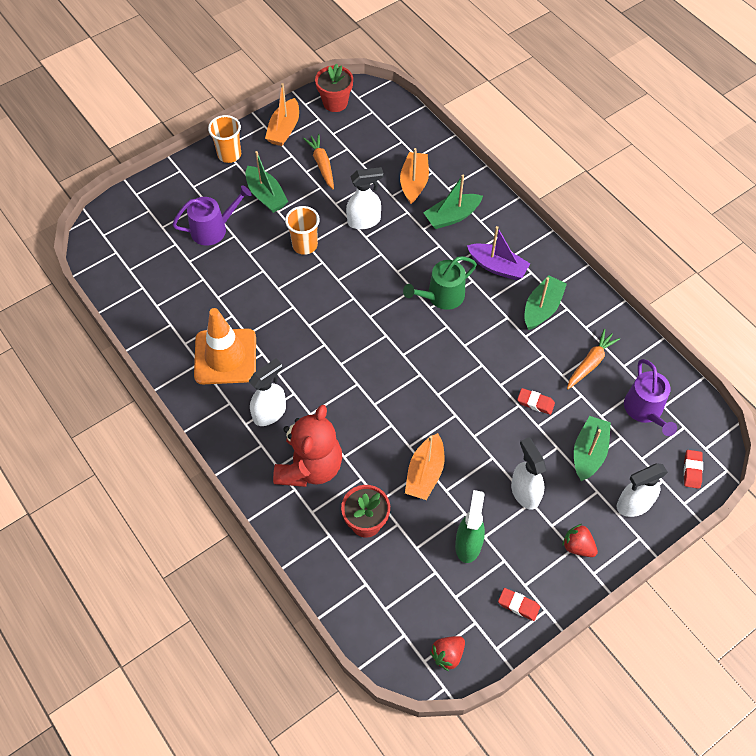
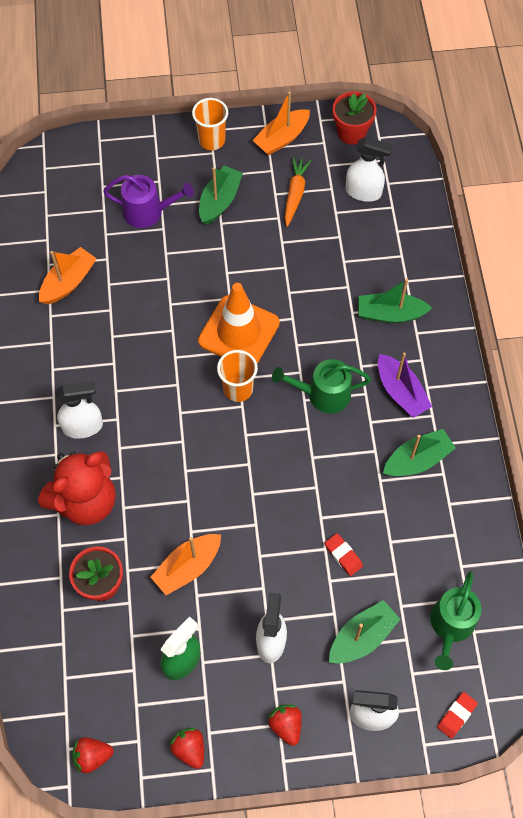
camera: 30 degrees right, 5 degrees up
orange traffic cone [194,308,256,384] -> orange traffic cone moved to [198,283,280,364]
green boat [246,151,288,213] -> green boat turned 150 degrees counterclockwise [199,166,243,225]
orange cup [285,206,320,255] -> orange cup moved to [217,350,258,402]
white spray bottle [346,167,384,229] -> white spray bottle moved to [346,137,393,202]
orange boat [400,148,429,204] -> orange boat moved to [39,247,97,304]
red eraser [498,588,540,621] -> red strawberry [170,727,204,769]
orange carrot [567,329,620,389] -> none
purple watering can [624,359,677,436] -> green watering can [430,571,482,670]

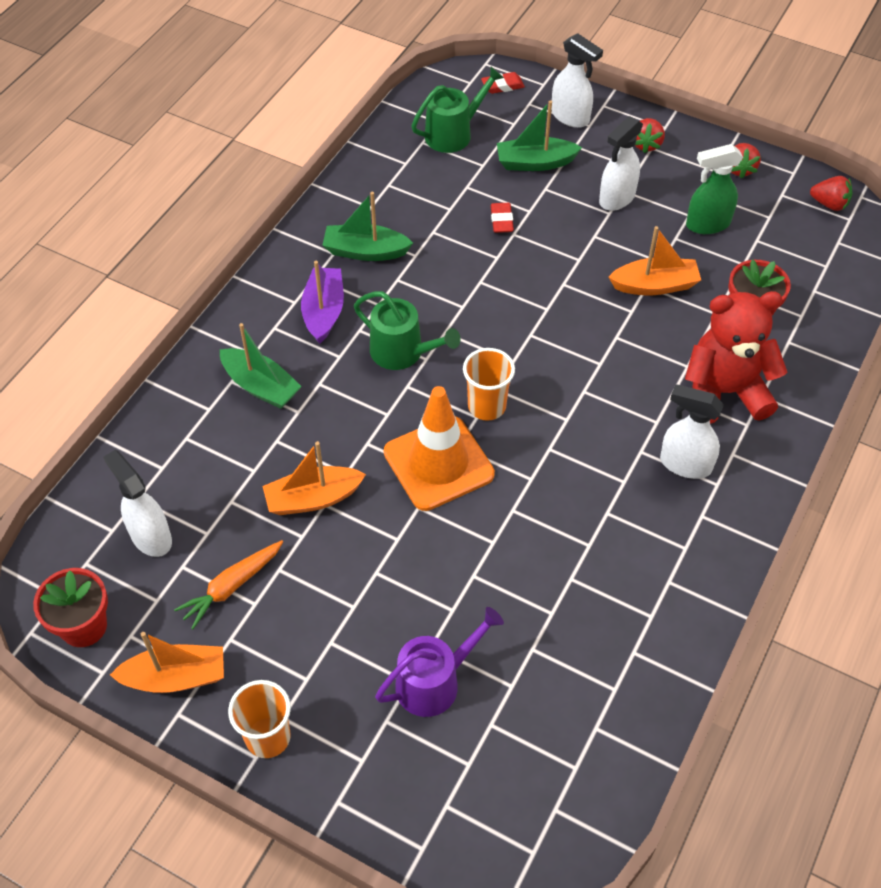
camera: 145 degrees left, 10 degrees down
orange boat [39,247,97,304] -> orange boat moved to [262,441,366,515]
purple watering can [103,175,194,228] -> purple watering can turned 105 degrees clockwise [375,607,504,717]
green boat [199,166,243,225] -> none

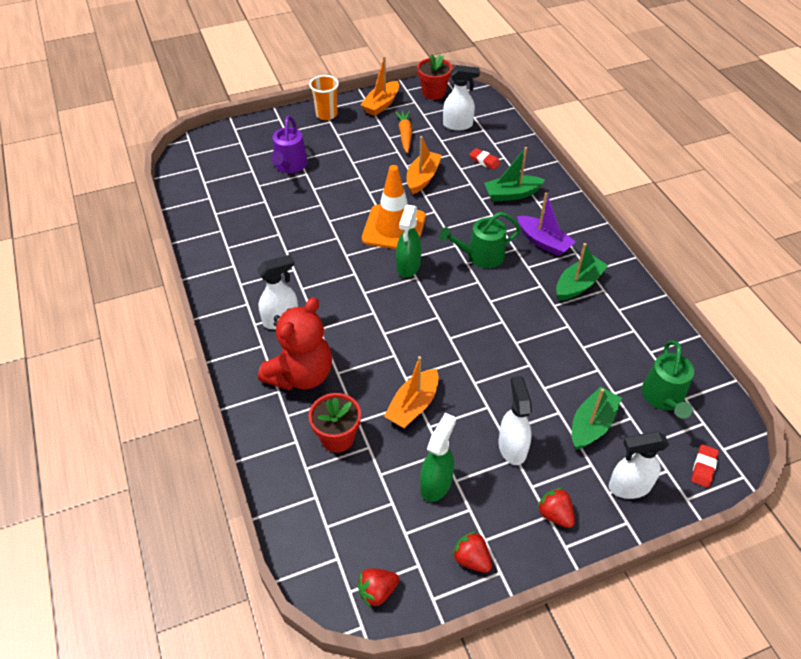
camera: 130 degrees right, 5 degrees down
orange cup [463,348,515,421] -> green spray bottle [396,205,421,277]
red eraser [491,203,514,233] -> red eraser moved to [469,148,501,170]

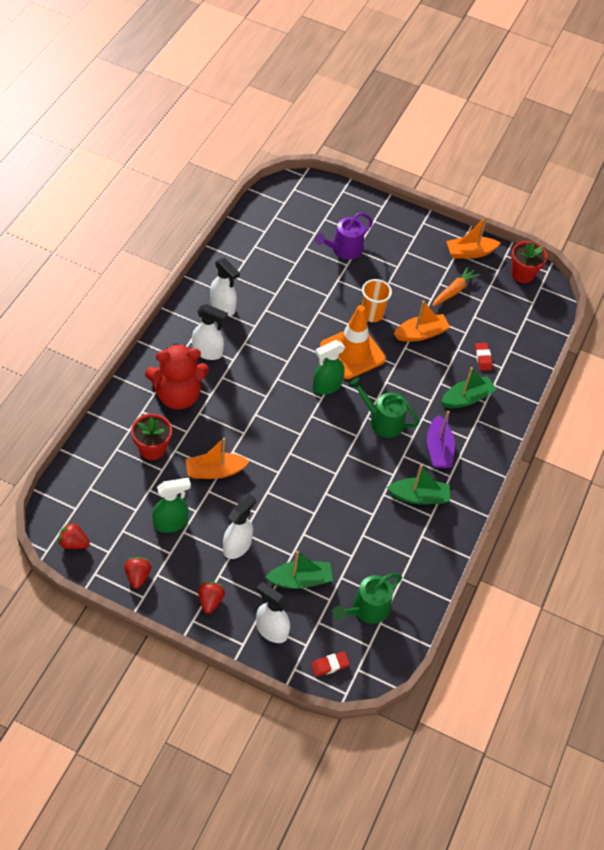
camera: 40 degrees right, 5 degrees up
orange cup [309,75,339,120] -> orange cup moved to [362,279,392,322]
white spray bottle [443,65,480,131] -> white spray bottle moved to [210,258,240,316]
green boat [484,147,545,201] -> green boat turned 120 degrees clockwise [441,367,497,408]

